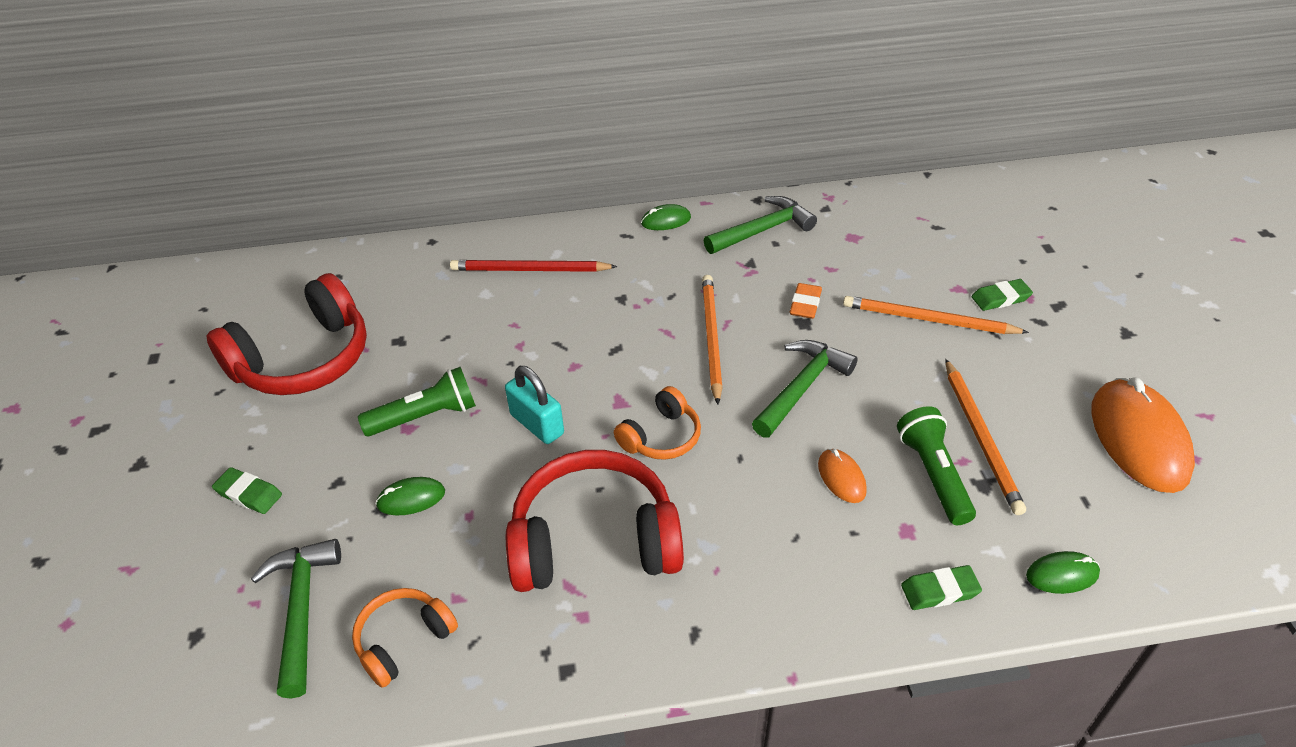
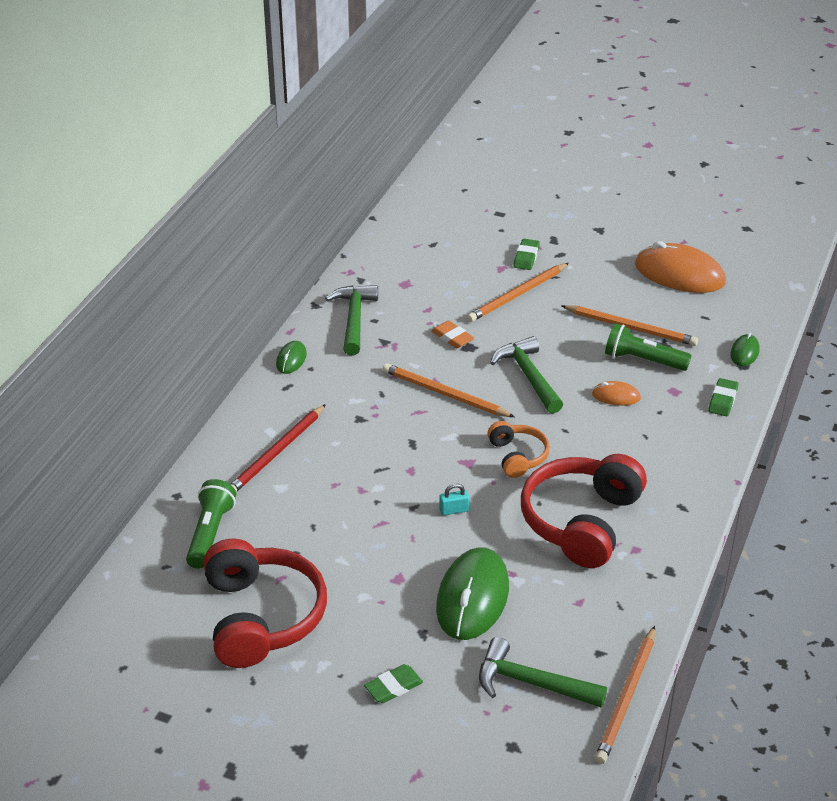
camera: 60 degrees left, 5 degrees down
orange headphones [352,588,458,688] -> none
green flashlight [358,367,476,436] -> green flashlight moved to [186,479,236,569]
green mouse [375,477,445,515] -> green mouse [436,547,509,640], size x2.11
turquoise padlock [505,366,564,444] -> turquoise padlock [439,483,470,515], size x0.57
none -> orange pencil [595,626,655,764]

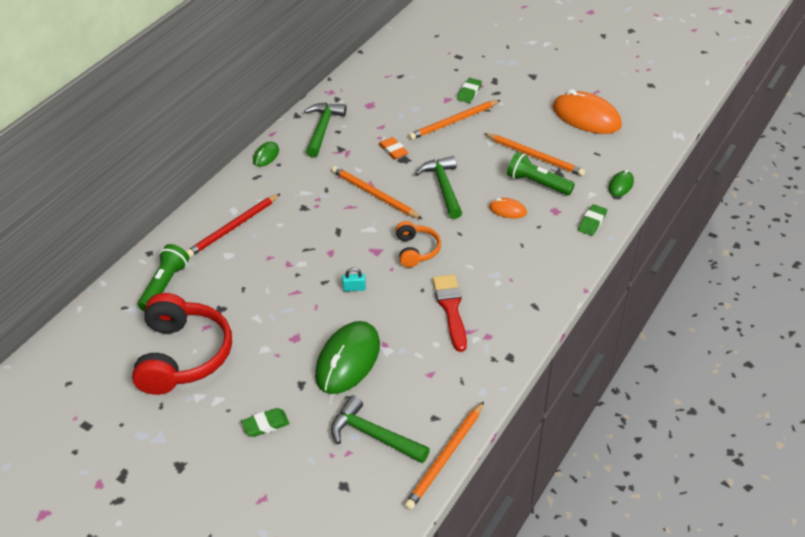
camera: 10 degrees right, 5 degrees up
red headphones [521,454,647,568] -> red brush [433,275,467,352]

